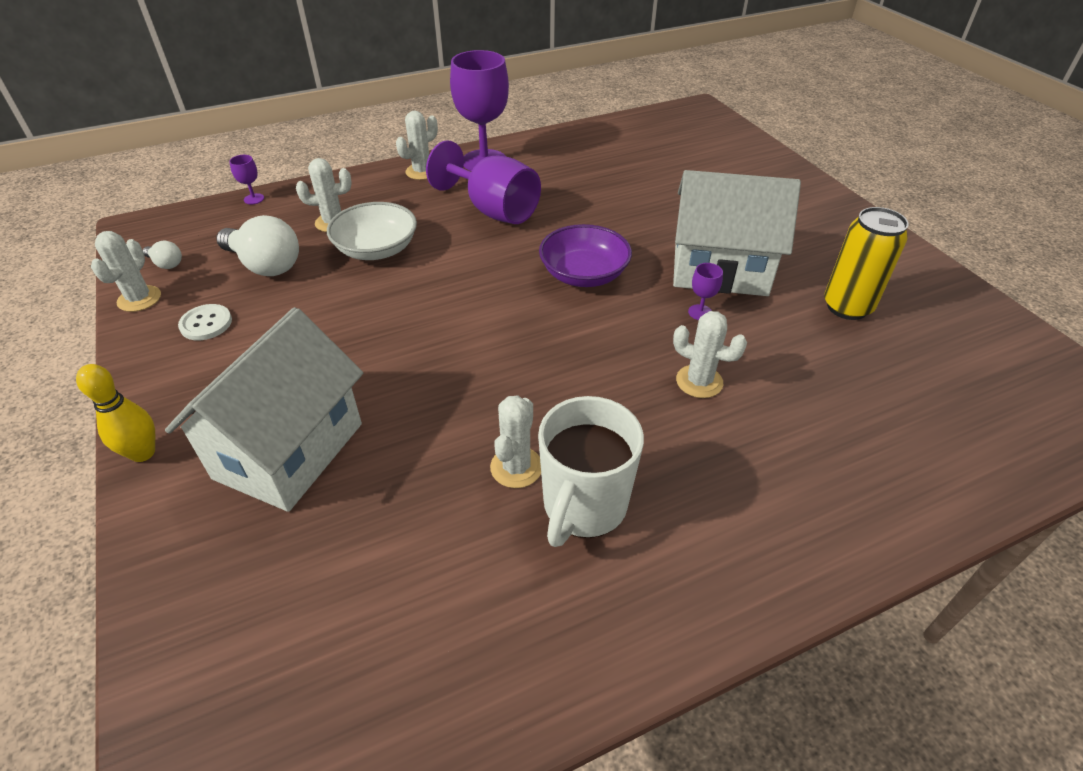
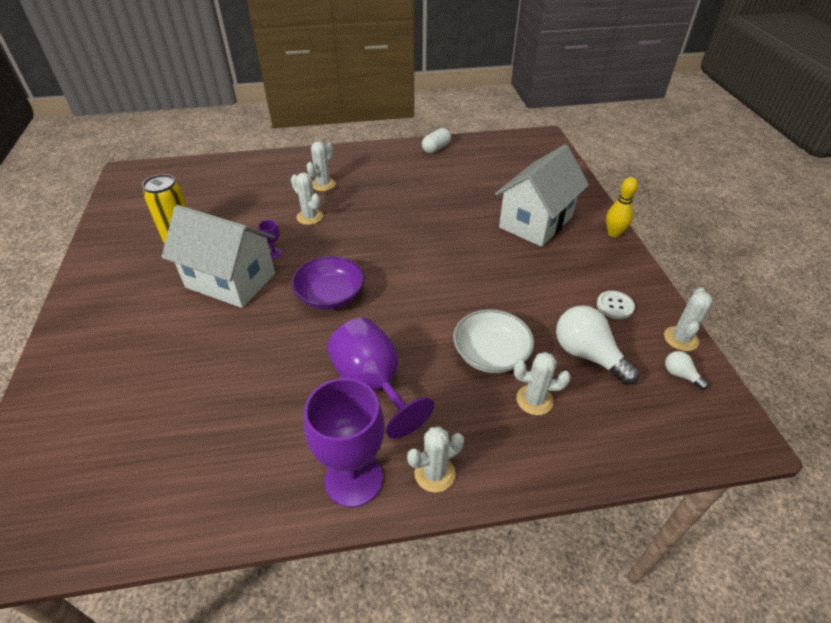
camera: 165 degrees left, 0 degrees up
purple goblet [229,155,264,205] -> none
white cactus [490,395,541,488] -> white cactus moved to [306,141,336,191]
white mug [538,396,644,547] -> none
none -> white capsule [422,128,451,153]

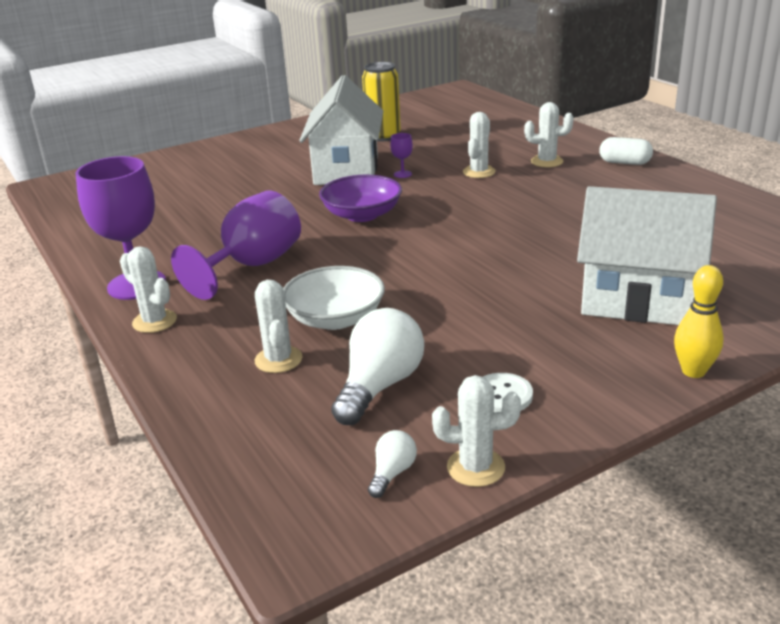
camera: 70 degrees right, 15 degrees down
white capsule [422,128,451,153] -> white capsule moved to [599,137,653,165]

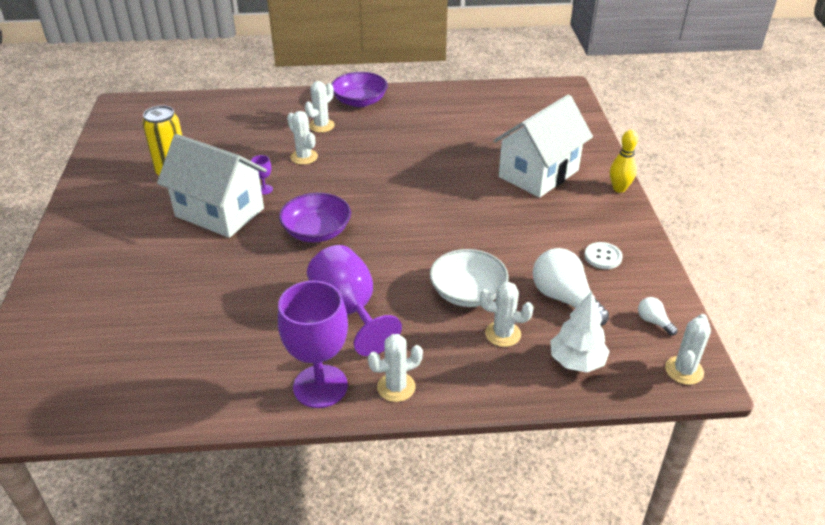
camera: 65 degrees left, 10 degrees up
white cactus [432,375,521,487] -> white cactus moved to [665,314,711,385]
white capsule [599,137,653,165] -> purple bowl [331,72,388,107]
none -> white tree [550,291,610,372]

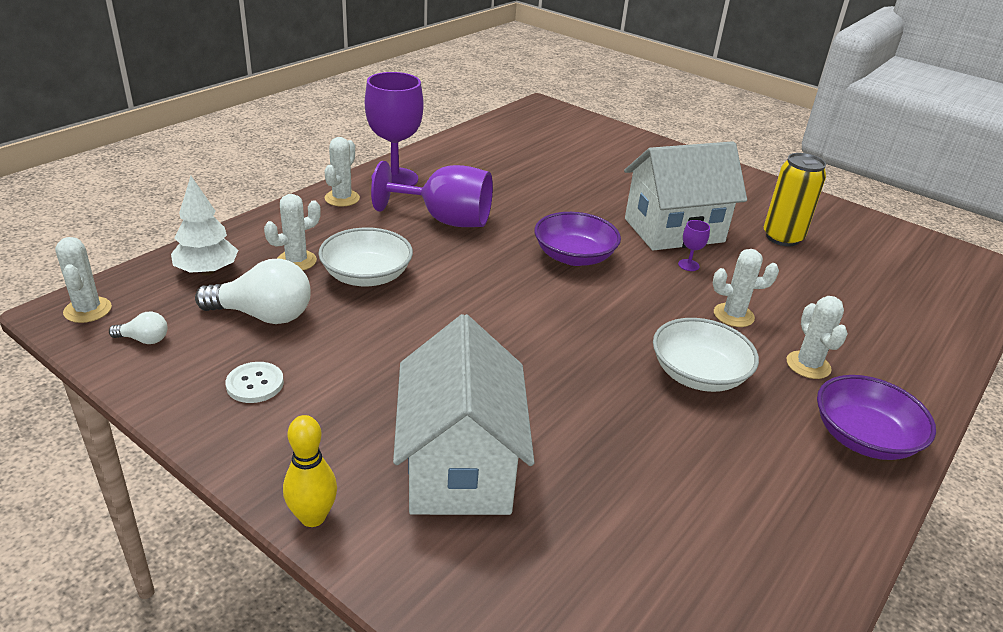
camera: 130 degrees right, 5 degrees down
none -> white bowl [653,318,759,392]

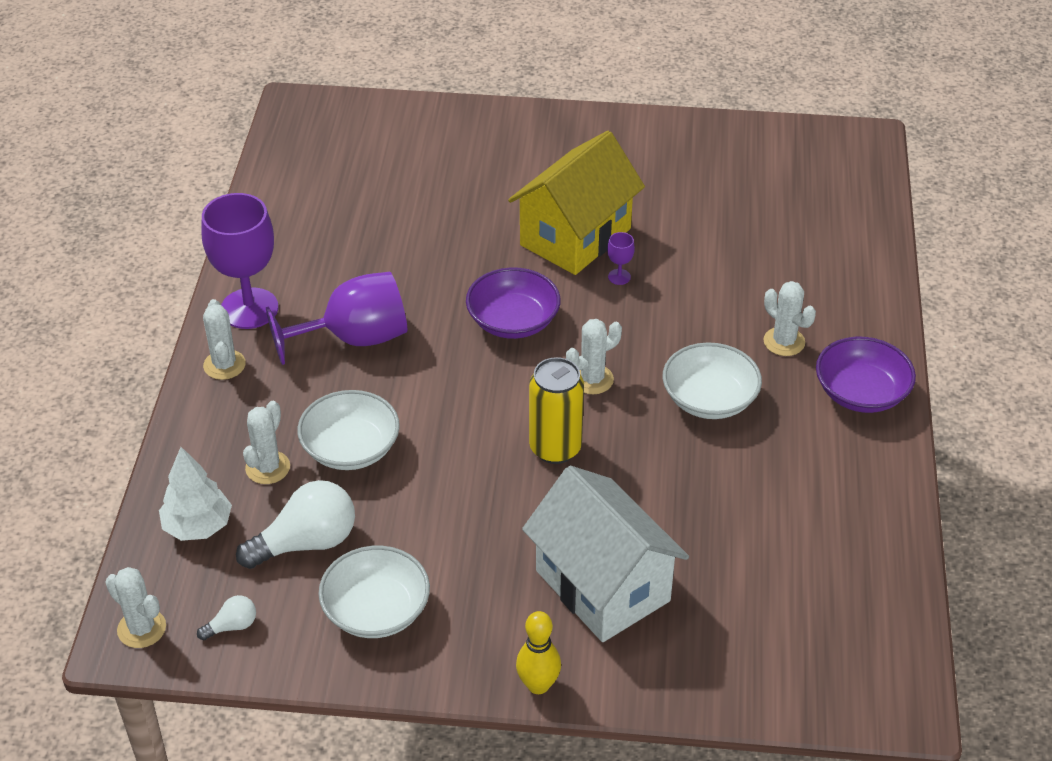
camera: 30 degrees left, 10 degrees up
white button [225,362,284,403] -> white bowl [318,546,430,638]
white house [624,141,747,250] -> yellow house [508,131,645,275]
white cactus [713,249,779,327] -> white cactus moved to [566,319,622,394]
yellow can [764,153,826,246] -> yellow can moved to [529,357,584,464]

